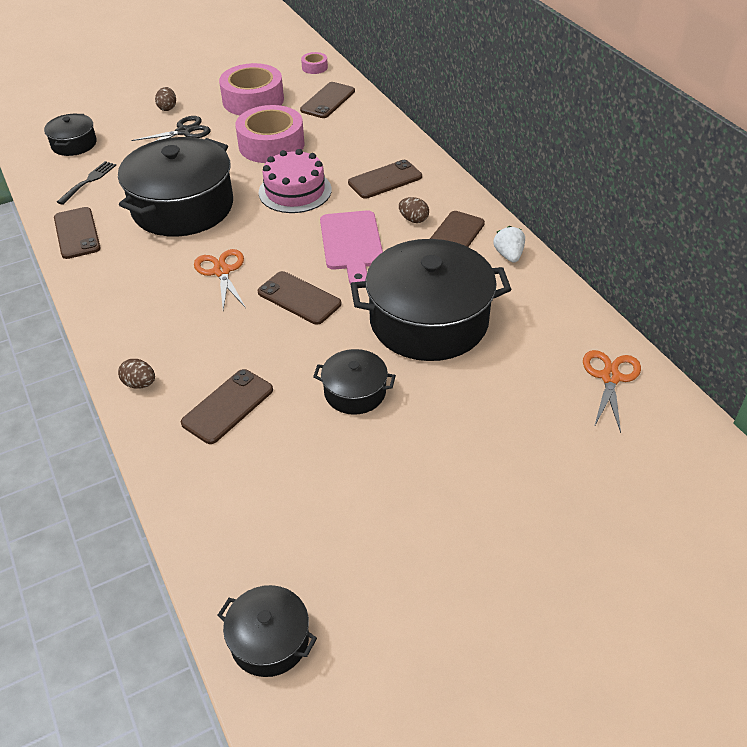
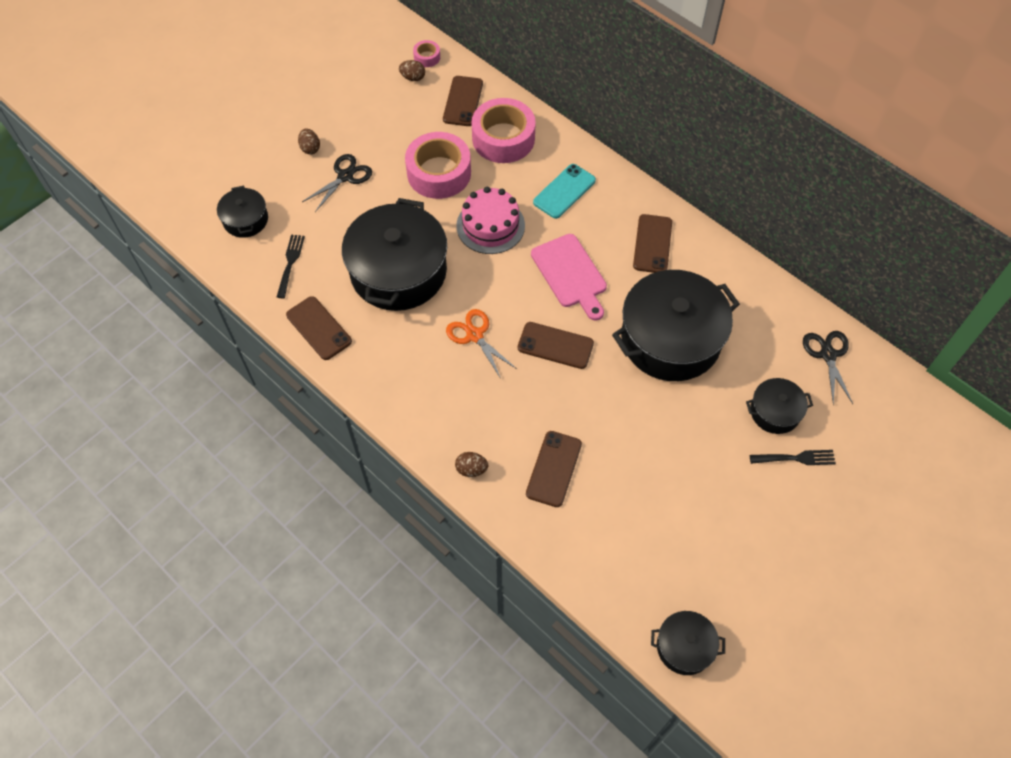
camera: 20 degrees left, 15 degrees up
pink tape [219,63,284,115] -> pink tape moved to [472,98,536,163]
black pot [313,349,396,415] -> black pot moved to [746,378,813,434]
brown phone [348,160,422,199] -> turquoise phone [533,164,596,219]
brown egg [399,197,429,223] -> brown egg moved to [399,60,425,81]
white strawberry [494,226,525,263] -> none
orange scissors [583,350,641,433] -> black scissors [803,331,853,405]
none -> black fork [750,450,836,465]

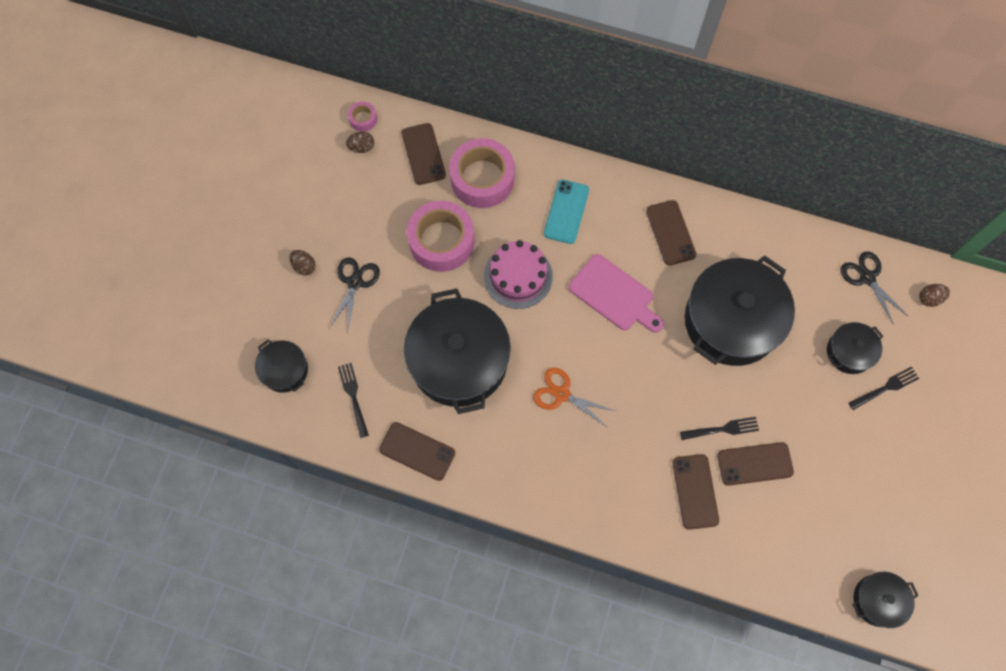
camera: 25 degrees left, 10 degrees up
brown egg [455,452,488,477] -> brown egg moved to [919,284,950,307]
brown phone [518,322,594,369] -> brown phone moved to [717,442,794,486]
none -> black fork [680,417,759,440]

